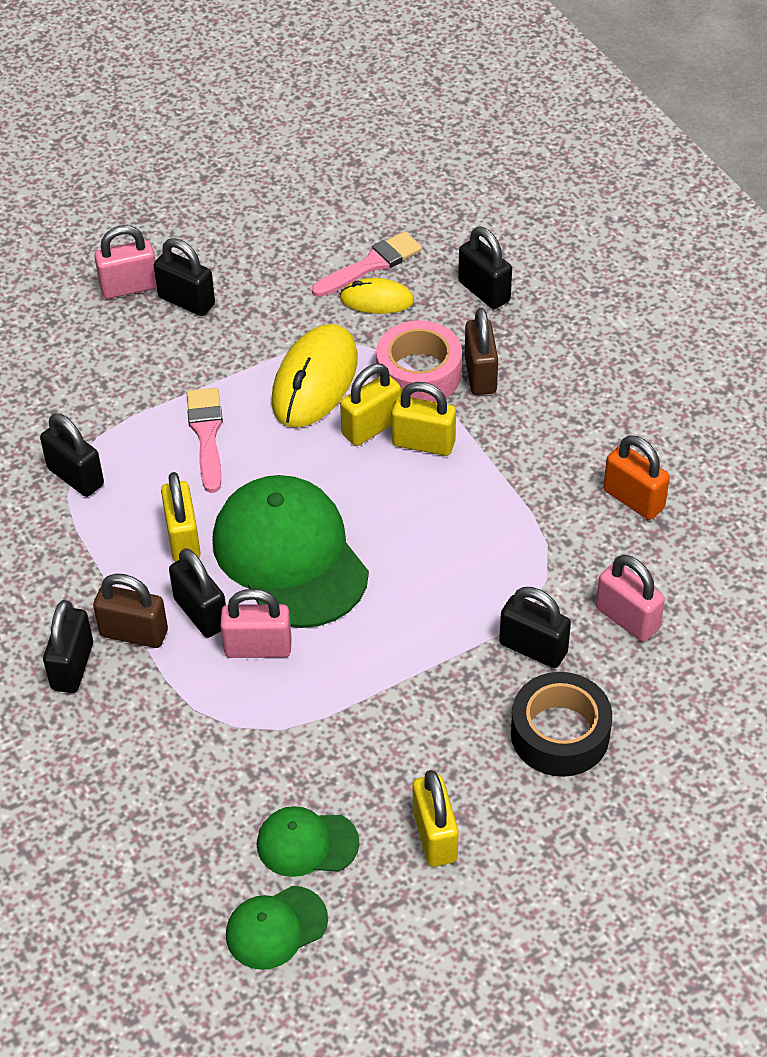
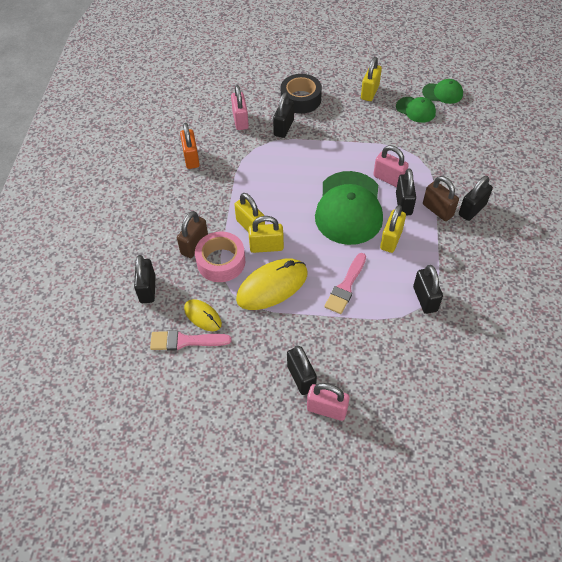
camera: 145 degrees left, 5 degrees up
black padlock [499,587,571,668] -> black padlock turned 45 degrees clockwise [273,92,294,138]

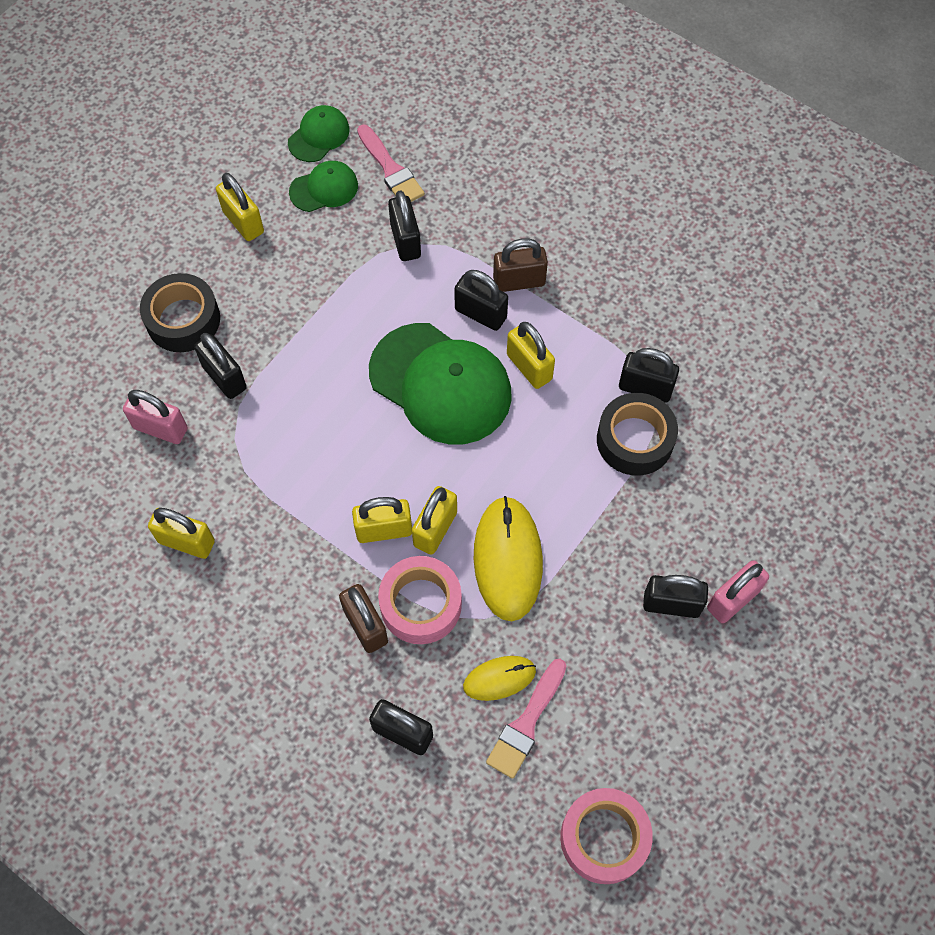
camera: 60 degrees left, 10 degrees up
orange padlock [180,123,200,169] -> yellow padlock [148,508,215,559]
pink brush [324,253,366,314] -> pink brush moved to [357,124,425,202]
pink padlock [373,145,409,187] -> none
black padlock [459,176,493,221] -> black padlock moved to [388,190,421,261]
none -> pink tape [560,788,653,884]
none -> black tape [597,393,678,476]

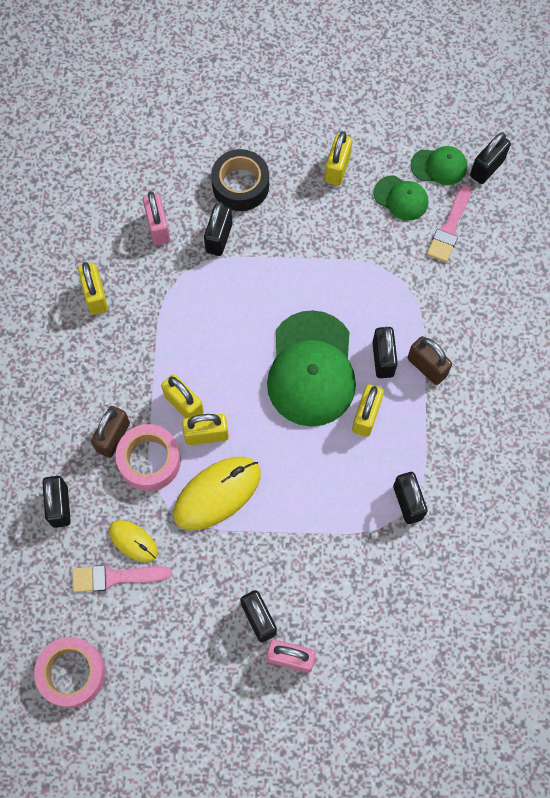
camera: 55 degrees right, 5 degrees up
black padlock [388,190,421,261] -> black padlock moved to [470,132,511,184]
black tape [597,393,678,476] -> none

